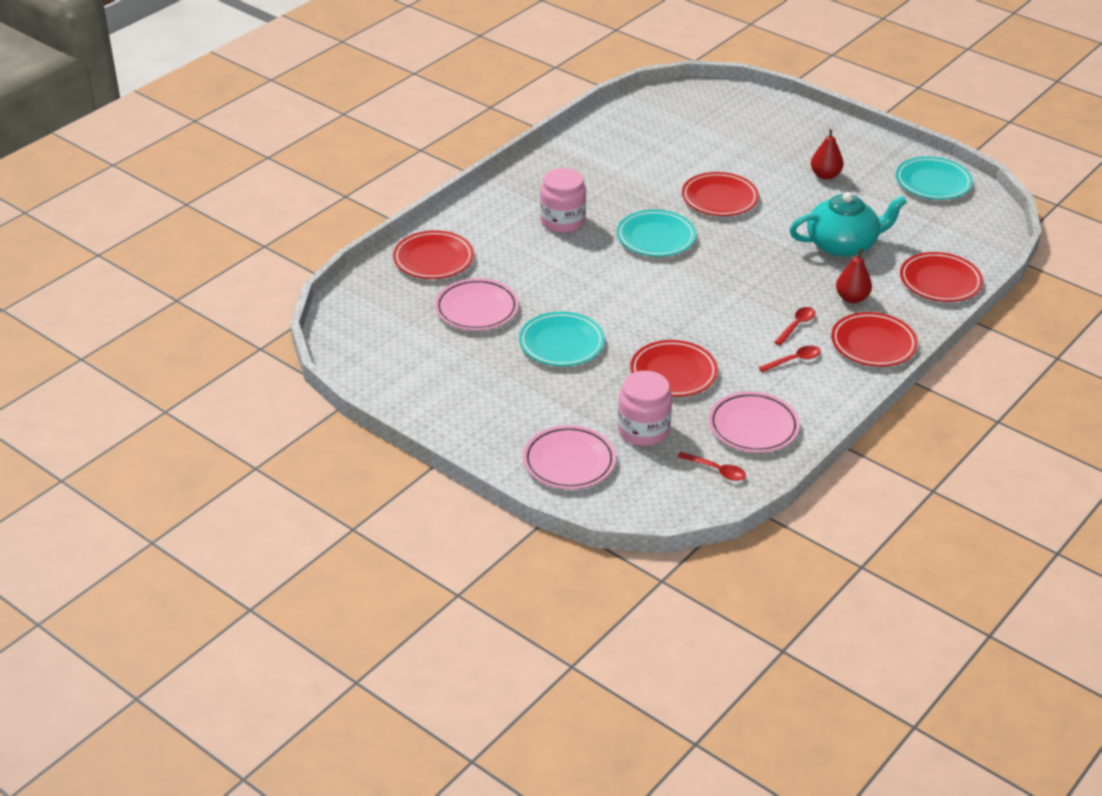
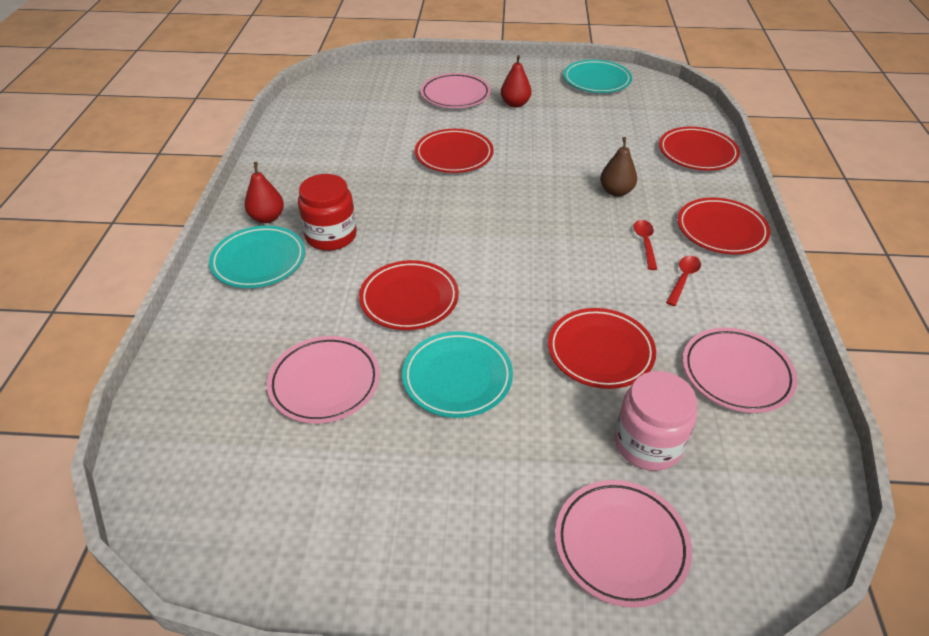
camera: 35 degrees left, 5 degrees up
red plate [393,230,474,279] -> red plate moved to [359,260,459,330]
pink jar [540,168,586,233] -> red jar [298,174,357,251]
turquoise plate [617,210,696,257] -> turquoise plate moved to [209,226,305,288]
red spoon [677,452,746,481] -> none
turquoise teapot [790,192,907,257] -> none
red pear [836,248,872,303] -> red pear moved to [245,162,284,223]
none -> pink plate [420,73,491,108]
none -> brown pear [600,137,637,197]

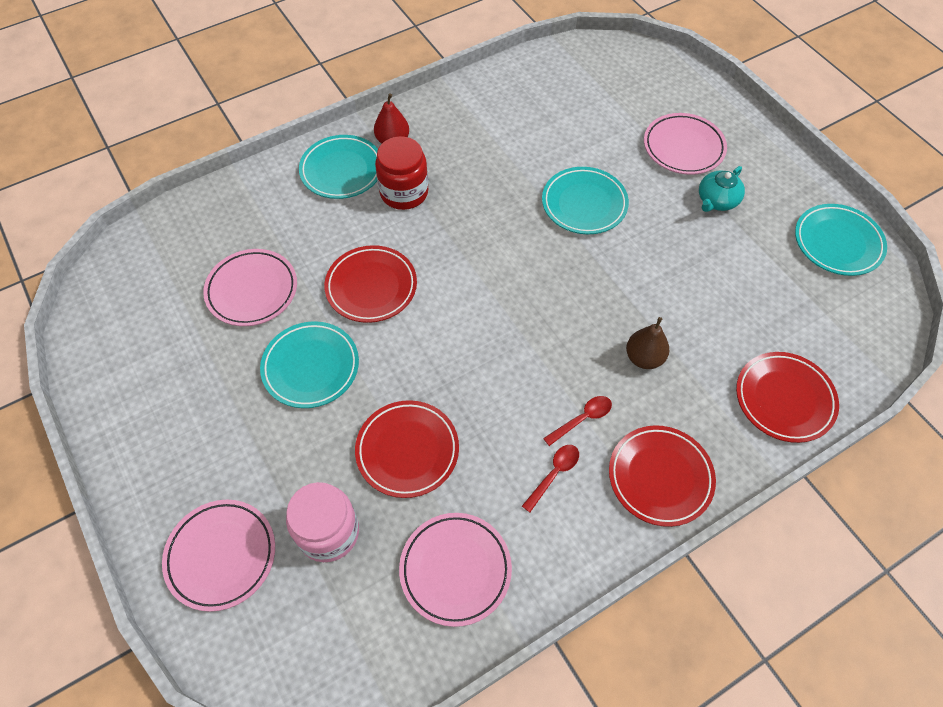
camera: 55 degrees right, 15 degrees up
red plate [415,129,494,173] -> turquoise plate [542,167,629,234]
red pear [501,55,532,108] -> turquoise teapot [699,166,745,212]
red spoon [666,256,701,306] -> red spoon turned 45 degrees counterclockwise [522,445,579,512]

